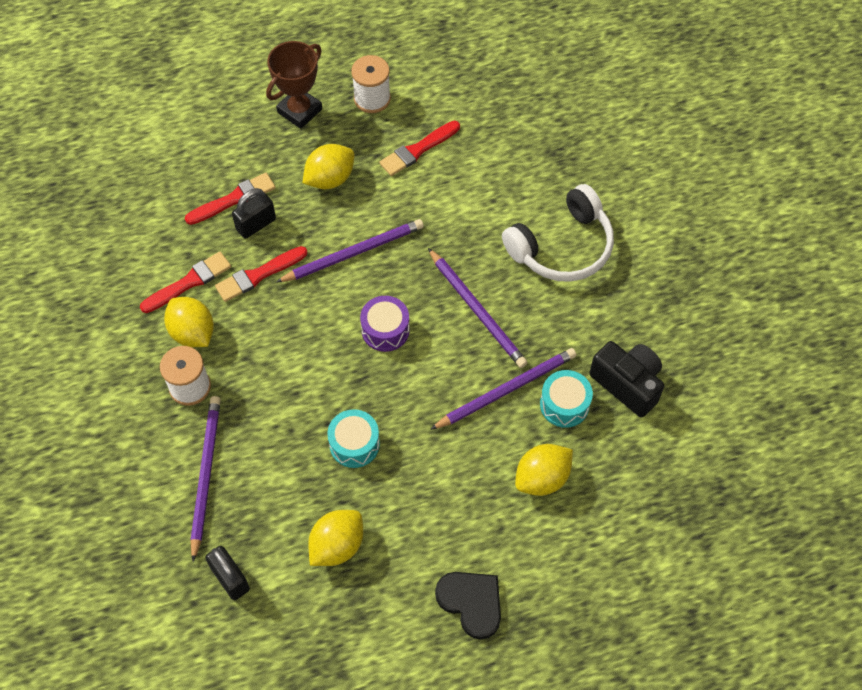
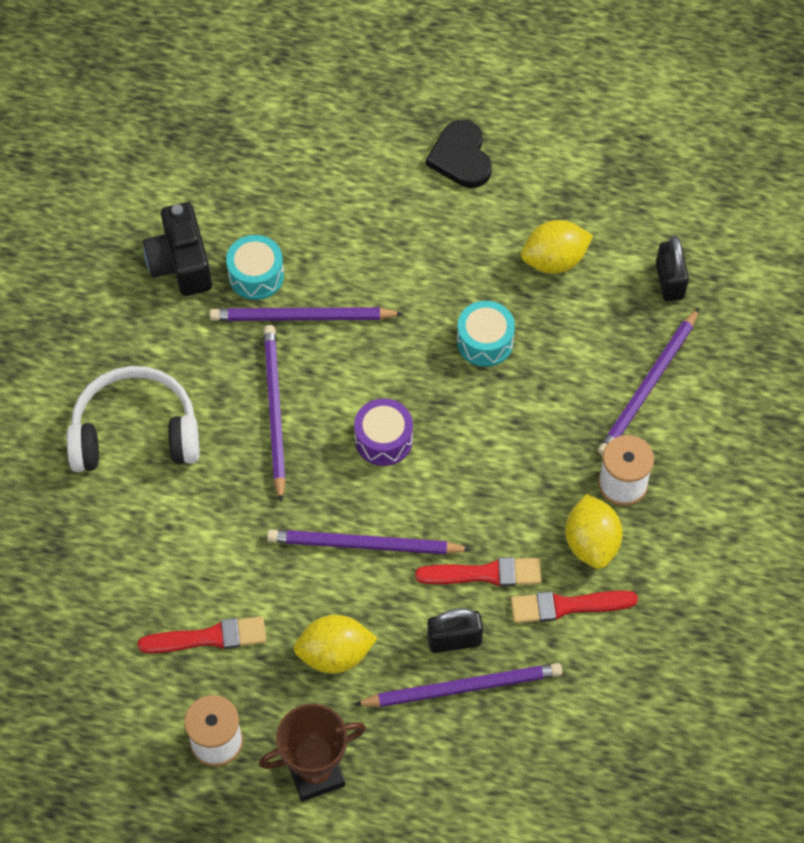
camera: 150 degrees left, 0 degrees up
red brush [185,173,276,225] -> purple pencil [353,663,562,707]
yellow lemon [515,444,573,496] -> none

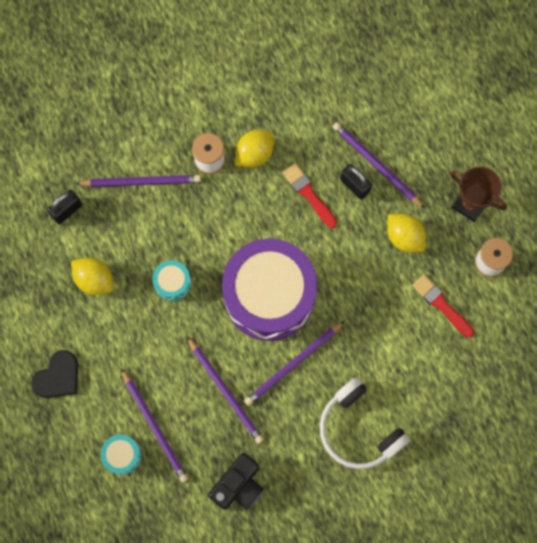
camera: 125 degrees left, 15 degrees up
turquoise drum [226,235,284,300] -> turquoise drum moved to [101,435,142,475]
purple pencil [267,529,472,555] -> purple pencil moved to [121,368,188,483]
purple drum [354,398,413,466] -> purple drum [222,238,317,341], size x2.47
red brush [511,591,638,623] -> none

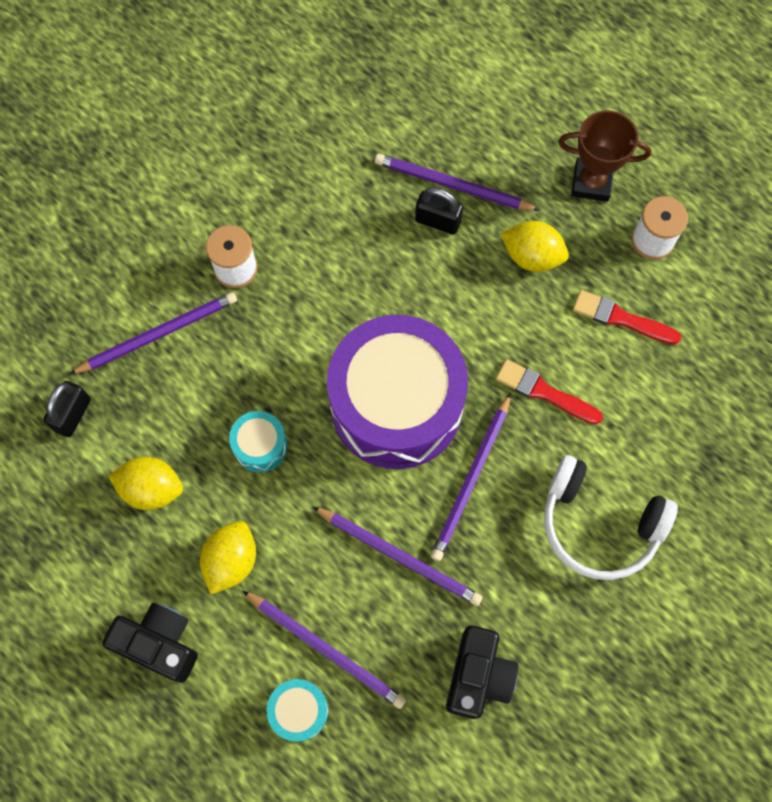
camera: 25 degrees left, 5 degrees down
black heart [31,350,78,398] -> black camera [102,603,198,683]
yellow lemon [235,130,274,167] -> yellow lemon moved to [200,521,256,594]
red brush [283,163,337,228] -> red brush moved to [496,359,603,424]

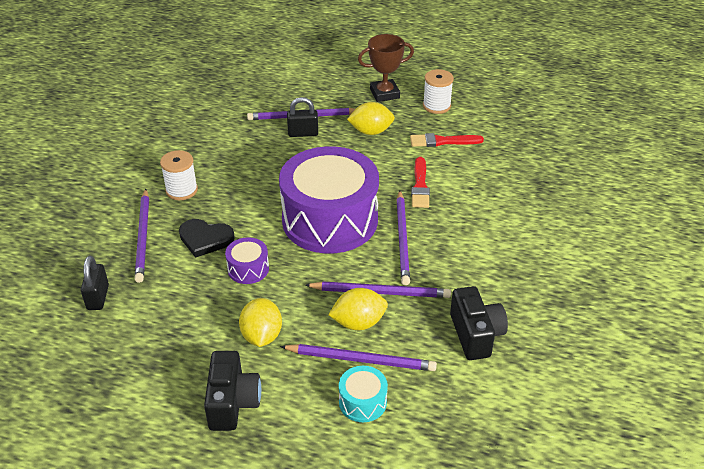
camera: 25 degrees left, 30 degrees down
purple pencil [69,292,237,375] -> purple pencil turned 135 degrees clockwise [135,189,149,283]
black camera [102,603,198,683] -> black camera turned 90 degrees clockwise [204,351,261,431]
yellow lemon [108,457,183,510] -> yellow lemon moved to [328,288,388,330]
turquoise drum [229,411,288,472] -> purple drum [225,237,269,284]
red brush [496,359,603,424] -> red brush turned 90 degrees counterclockwise [411,157,430,208]
white headphones [544,455,678,580] -> none
none -> black heart [179,219,235,258]

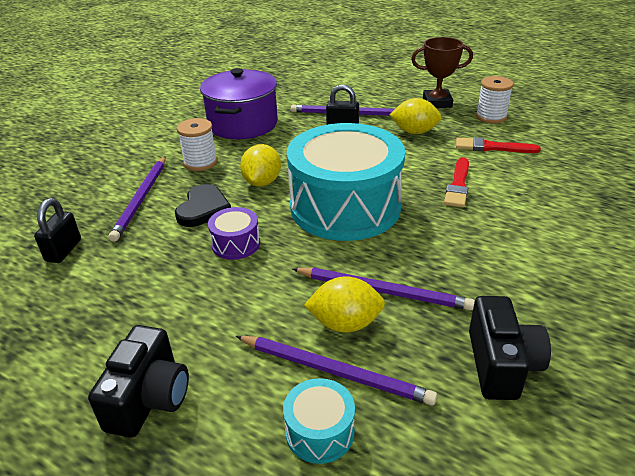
camera: 15 degrees right, 5 degrees down
black heart [179,219,235,258] -> black heart turned 105 degrees counterclockwise [175,184,231,227]
yellow lemon [239,298,282,347] -> yellow lemon moved to [240,144,281,187]
purple drum [279,146,379,253] -> turquoise drum [287,123,405,241]
purple pencil [396,190,410,285] -> none
none -> purple pot [200,68,278,139]

